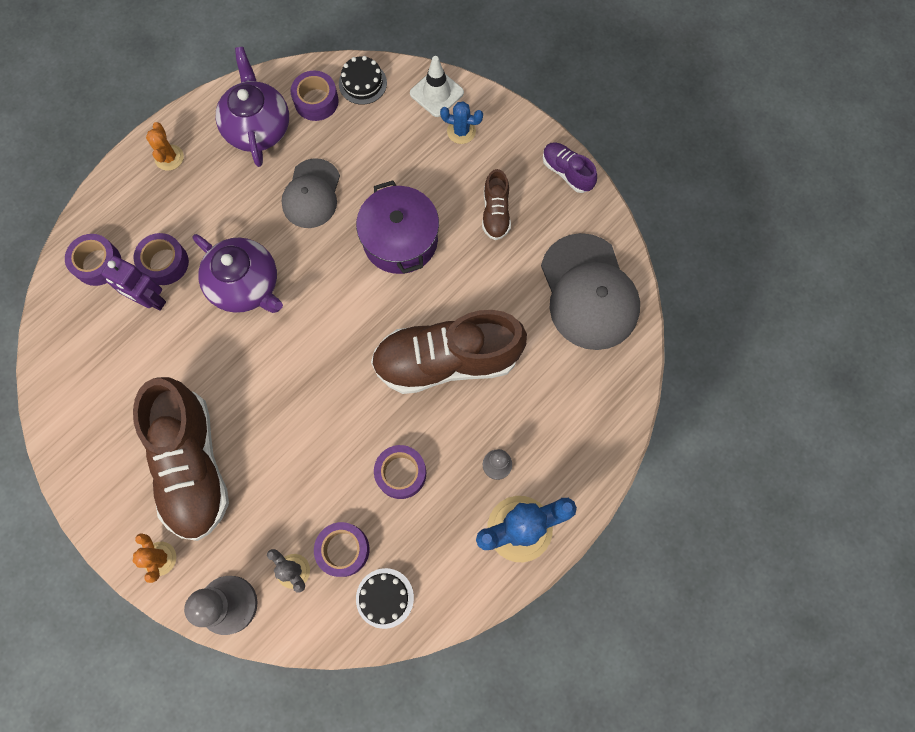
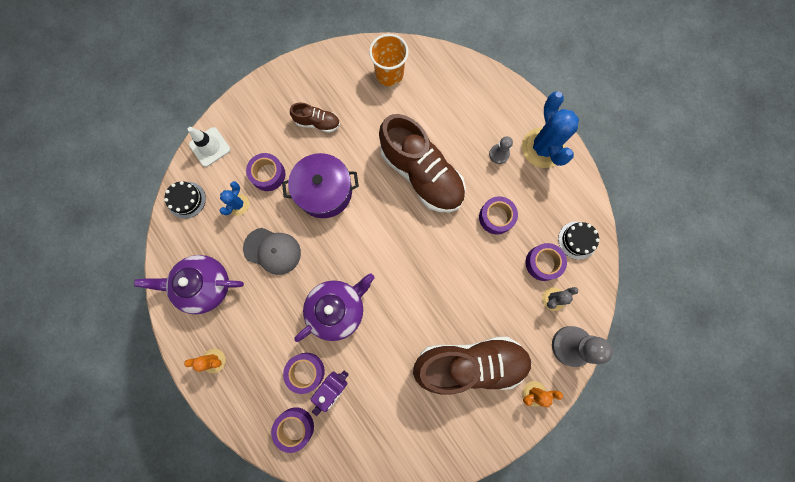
camera: 80 degrees left, 5 degrees up
purple tape [291,71,339,121] -> purple tape moved to [246,153,285,191]
brown shoe [371,310,527,394] -> brown shoe turned 45 degrees counterclockwise [379,114,466,212]
blue cactus [440,102,483,144] -> blue cactus moved to [220,181,249,215]
grey cap [541,233,640,350] -> orange cup [369,34,409,86]
purple shoe [543,142,597,193] -> none

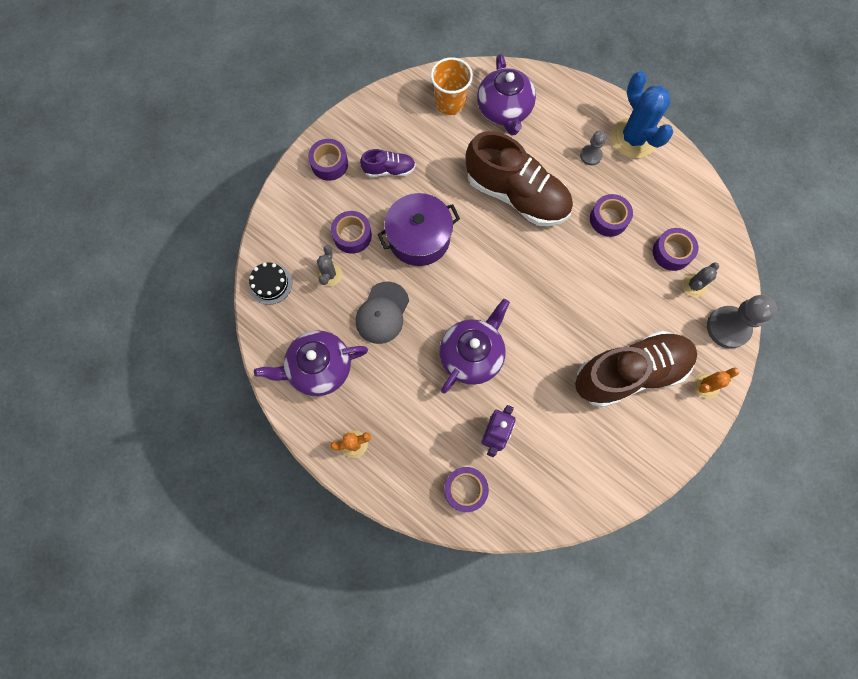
camera: 15 degrees left, 5 degrees down
white traffic cone [188,127,230,167] -> none
blue cactus [220,181,249,215] -> grey cactus [317,245,342,286]
grey cap [243,228,301,275] -> grey cap turned 105 degrees clockwise [356,282,409,344]
purple tape [283,353,325,394] -> purple tape moved to [308,139,348,181]
brown shoe [290,103,340,133] -> purple shoe [360,149,416,177]
black cake [558,221,600,260] -> none
none -> purple teapot [477,54,536,135]

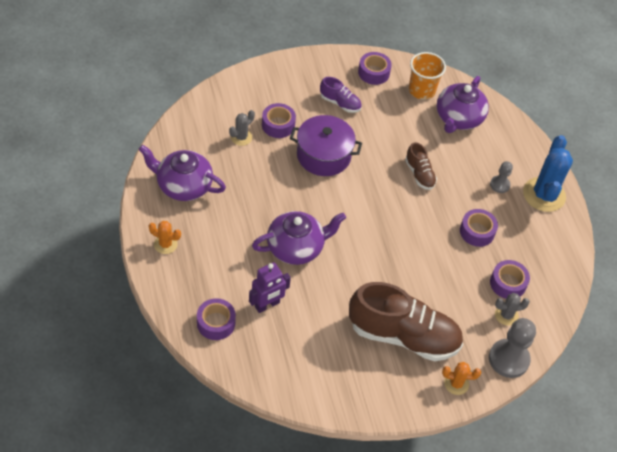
camera: 30 degrees right, 20 degrees down
black cake [249,262,292,305] -> none
purple tape [308,139,348,181] -> purple tape moved to [358,52,392,85]
grey cap [356,282,409,344] -> none
brown shoe [466,131,573,226] -> brown shoe [405,142,437,190], size x0.47

